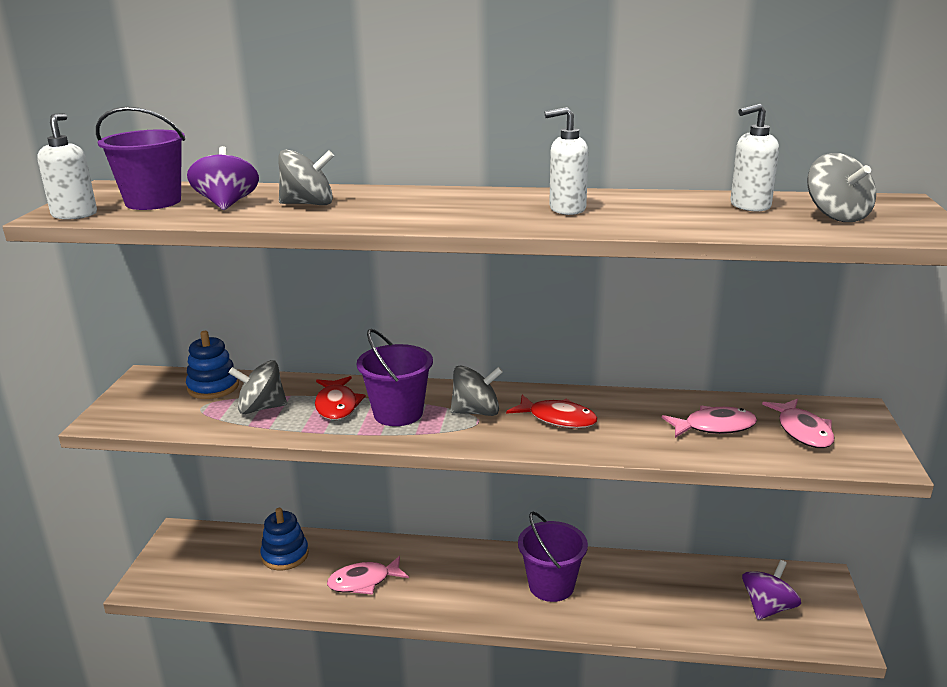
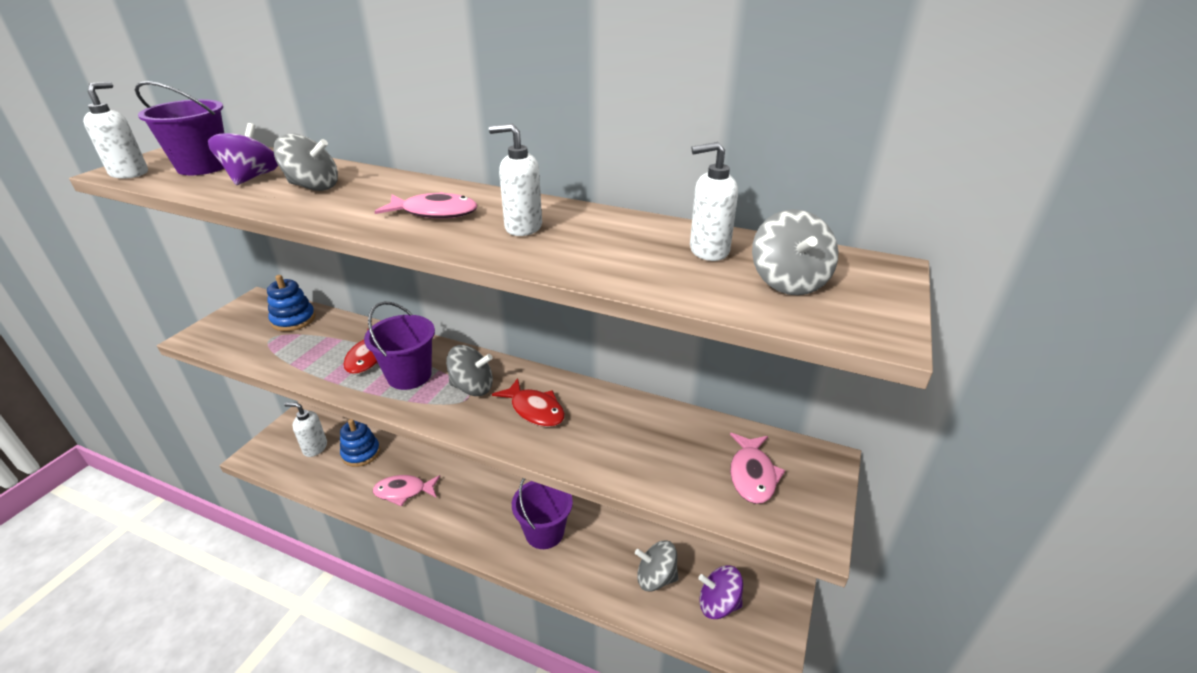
camera: 15 degrees right, 10 degrees up
grey spinning top [228,360,287,414] -> grey spinning top moved to [635,540,679,591]
pink fish [662,406,757,438] -> pink fish moved to [374,192,477,219]
purple spinning top [742,560,801,620] -> purple spinning top turned 135 degrees counterclockwise [698,565,743,619]
none -> white soap dispenser [284,402,327,457]

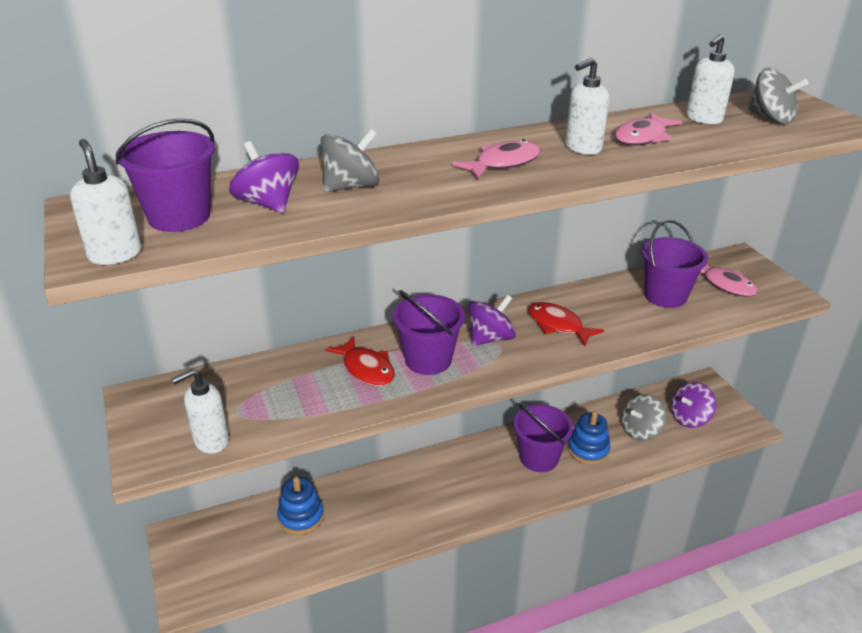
camera: 45 degrees left, 0 degrees up
blue stacking toy [267,275,316,331] -> blue stacking toy moved to [568,411,610,465]
white soap dispenser [284,402,327,457] -> white soap dispenser moved to [172,368,229,454]
pink fish [373,475,440,507] -> pink fish moved to [615,112,682,146]
grey spinning top [446,345,493,396] -> purple spinning top [468,295,516,346]
red fish [492,378,565,427] -> red fish turned 135 degrees counterclockwise [528,302,604,346]
none -> purple bucket [642,220,708,308]

